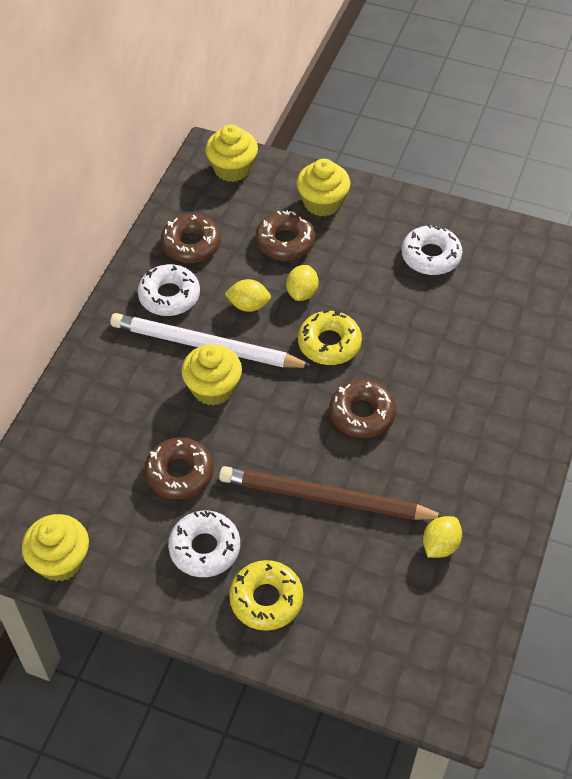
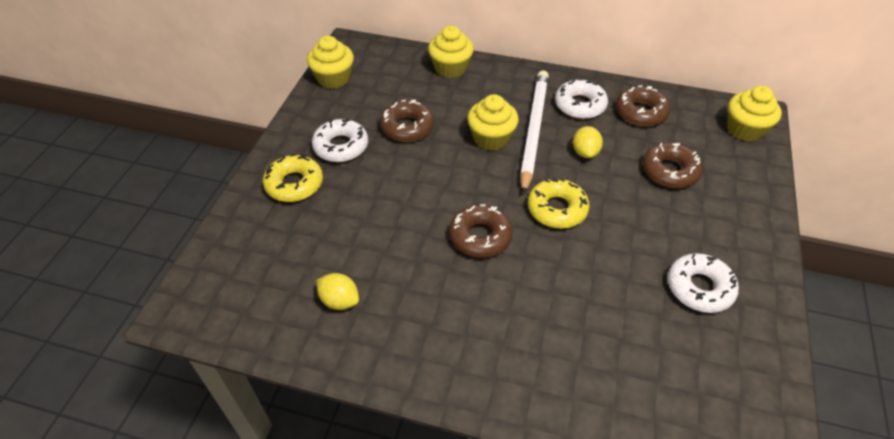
camera: 85 degrees right, 5 degrees down
brown pencil [219,466,443,520] -> none
yellow lemon [286,265,318,301] -> none
yellow cupcake [297,159,350,217] -> yellow cupcake moved to [428,26,474,78]

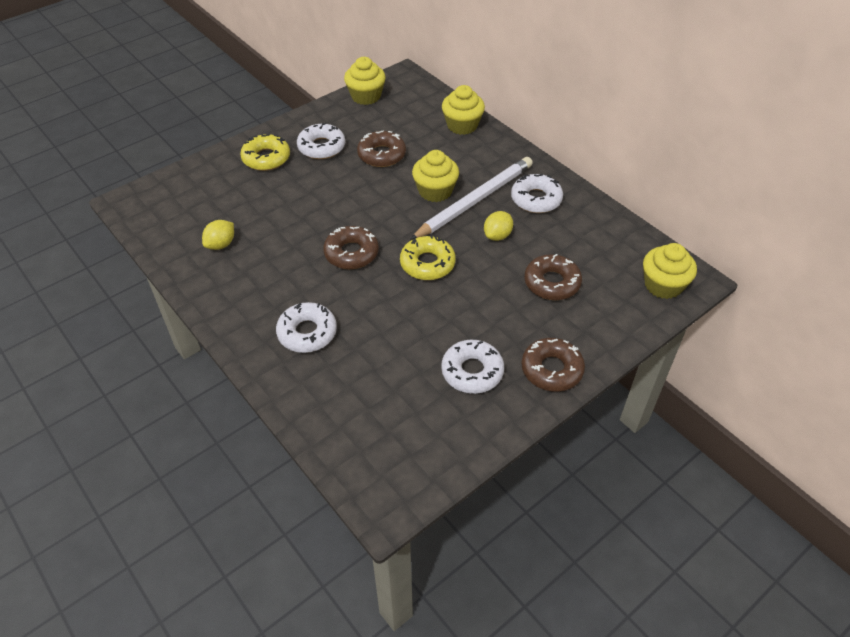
camera: 35 degrees right, 0 degrees up
yellow lemon [316,273,359,310] -> yellow lemon turned 60 degrees clockwise [202,220,234,250]
brown donut [616,85,671,126] -> brown donut moved to [522,338,585,392]
none -> white donut [276,302,337,353]

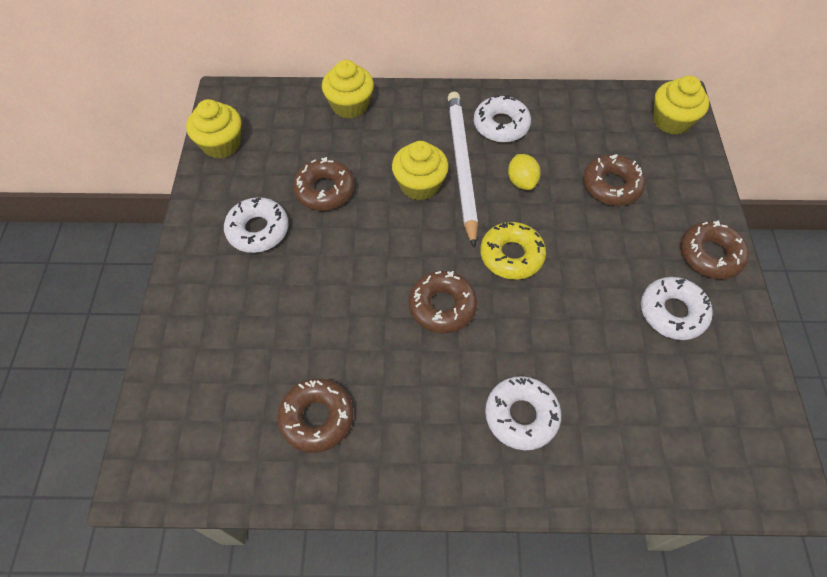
camera: 50 degrees left, 10 degrees up
yellow lemon [202,220,234,250] -> brown donut [277,379,353,453]
yellow donut [240,134,290,171] -> none

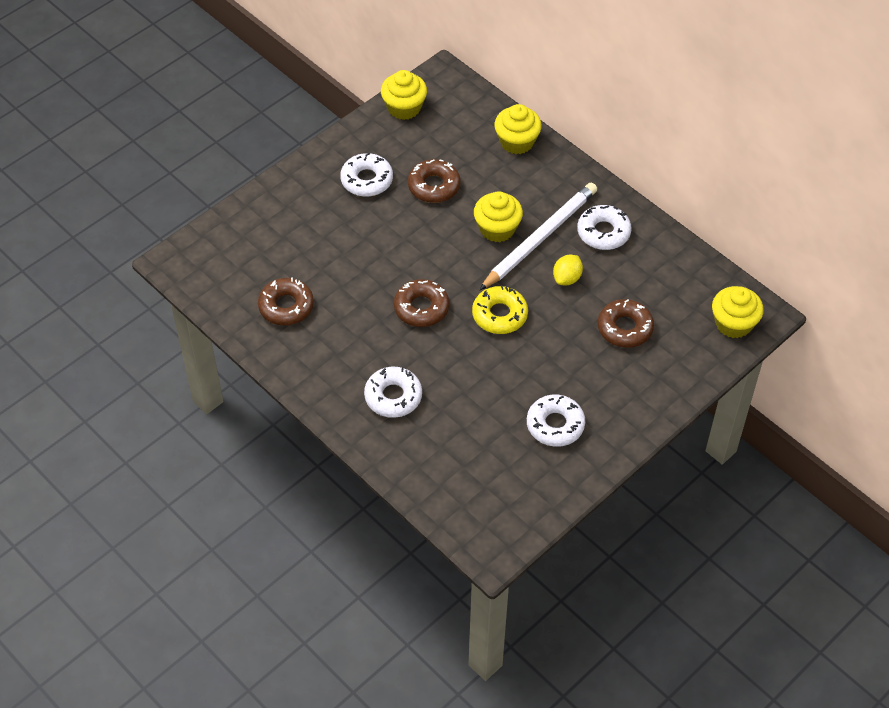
camera: 45 degrees right, 5 degrees down
brown donut [680,220,749,279] -> none

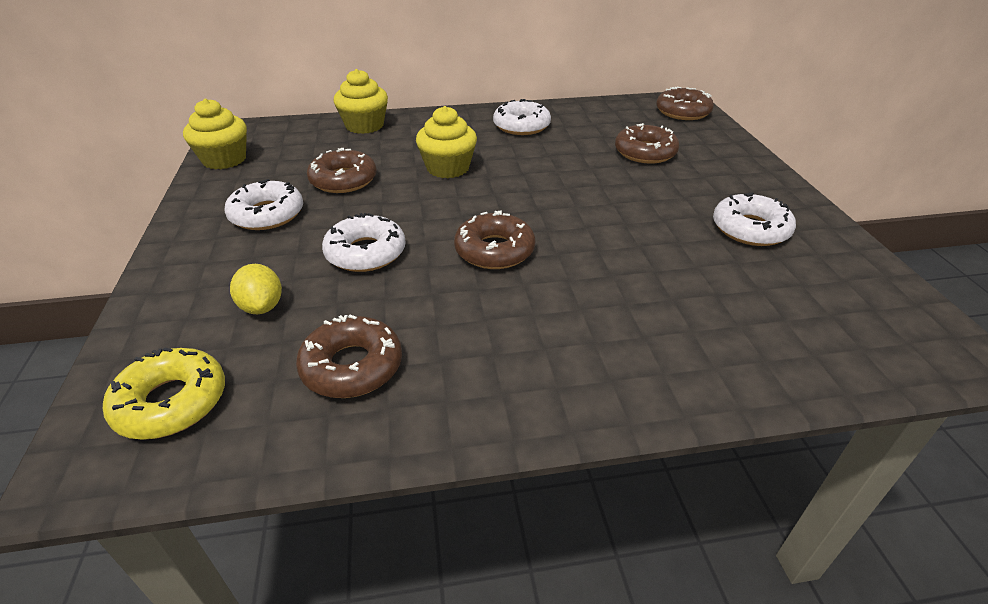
camera: 55 degrees left, 15 degrees down
white donut [364,367,422,418] -> white donut moved to [322,213,406,272]
yellow donut [472,285,528,334] -> yellow donut moved to [103,348,225,440]
white pencil [479,182,597,290] -> none
yellow lemon [553,255,583,286] -> yellow lemon moved to [230,264,282,314]
yellow cupcake [712,286,764,338] -> brown donut [656,87,714,120]

